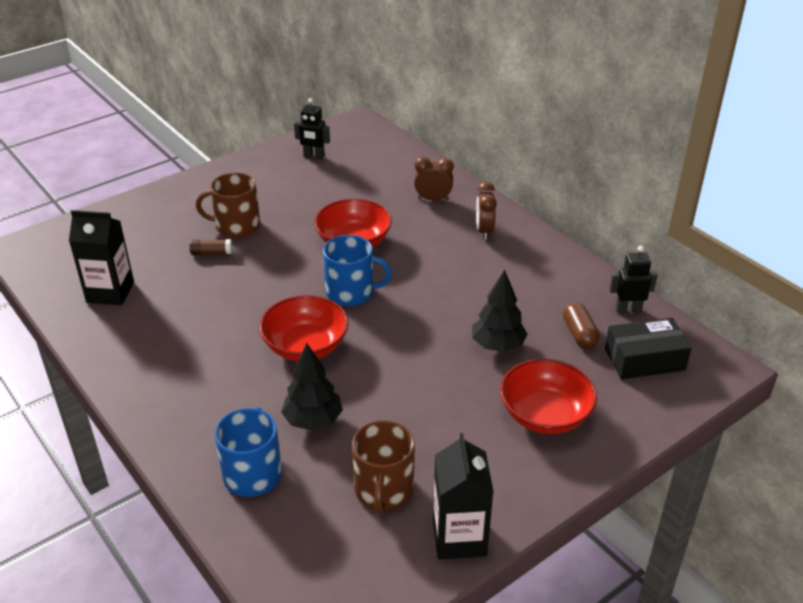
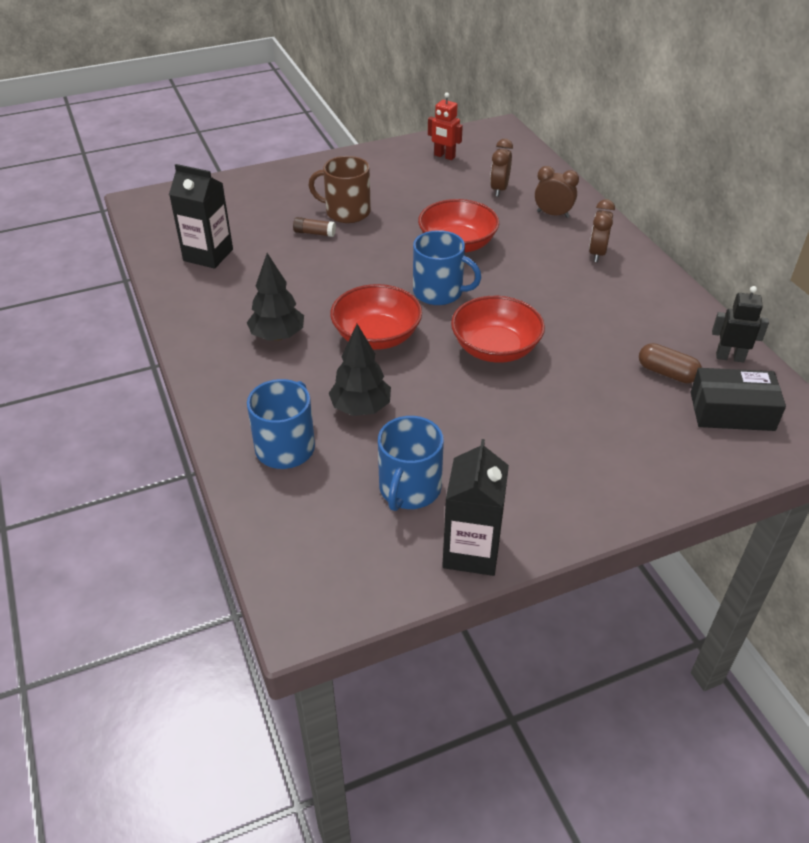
camera: 15 degrees right, 5 degrees up
black robot [294,98,330,159] -> red robot [428,93,463,160]
brown mug [352,421,415,515] -> blue mug [378,416,444,511]
black tree [472,270,528,352] -> black tree moved to [247,253,304,341]
red bowl [500,359,597,434] -> red bowl moved to [451,296,545,363]
brown capsule [563,302,600,349] -> brown capsule turned 60 degrees counterclockwise [639,343,702,383]
none -> brown clock [490,139,513,197]

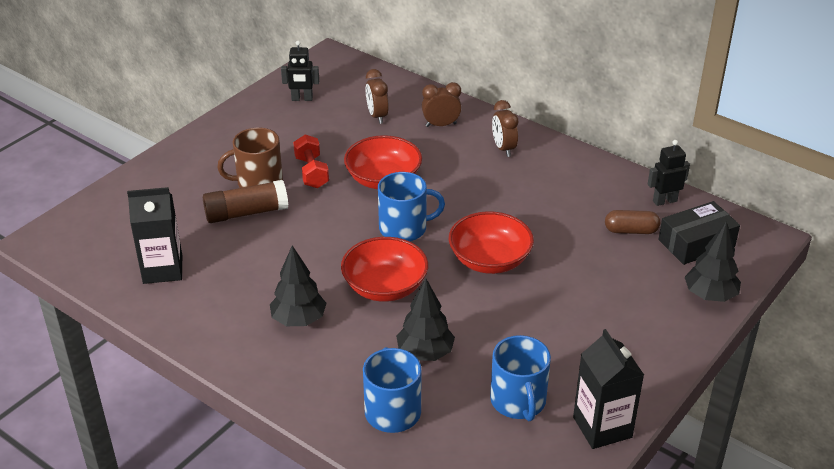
camera: 30 degrees left, 5 degrees down
brown glue stick [293,217,336,237] -> brown glue stick [203,180,288,223], size x1.95
red robot [428,93,463,160] -> black robot [281,41,319,101]
none -> red dumbbell [293,135,329,188]
none -> black tree [685,221,741,302]

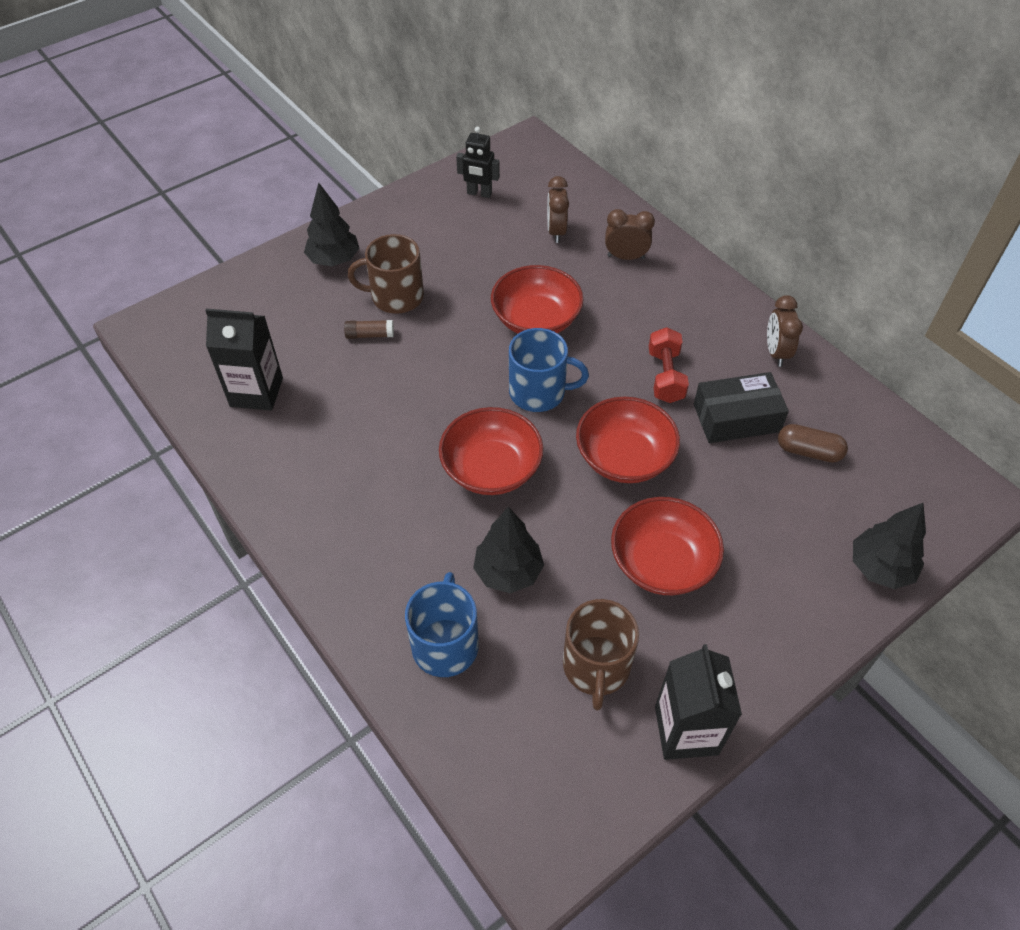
camera: 15 degrees right, 15 degrees up
brown glue stick [203,180,288,223] -> brown glue stick [344,320,394,339], size x0.51
black tree [270,245,327,326] -> black tree moved to [304,183,359,267]
red dumbbell [293,135,329,188] -> red dumbbell moved to [649,327,689,403]
blue mug [490,335,551,421] -> brown mug [563,599,639,711]
brown clock [492,100,518,157] -> brown clock moved to [767,295,803,367]
black robot [648,140,690,206] -> none
black box [658,201,740,265] -> black box moved to [694,372,789,443]
none -> red bowl [611,497,724,595]

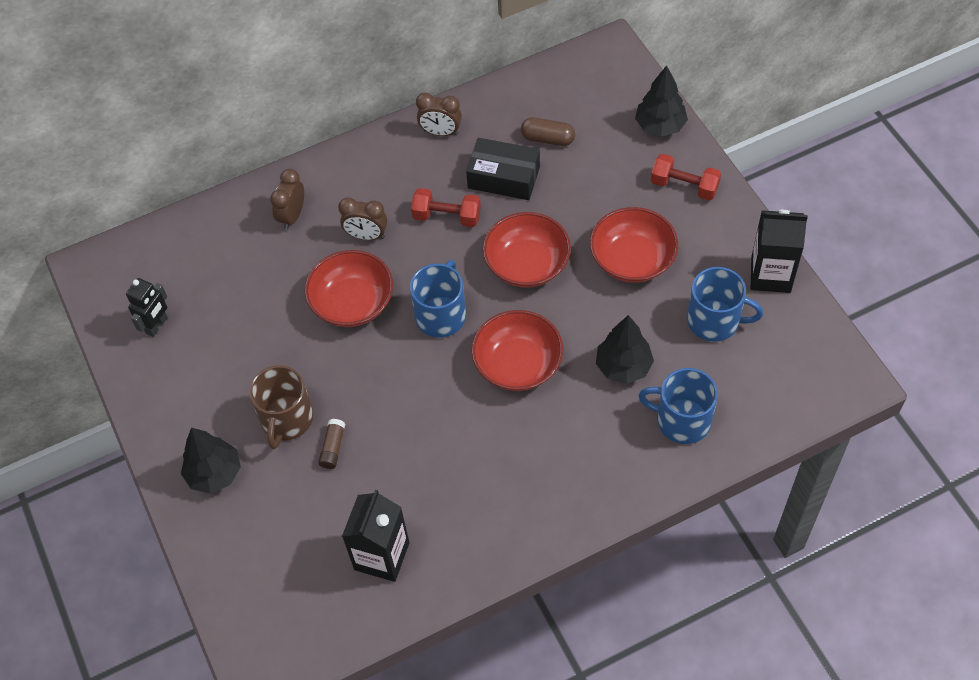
camera: 75 degrees left, 5 degrees up
brown clock [547,176,569,243] -> brown clock moved to [338,197,387,240]
brown mug [563,599,639,711] -> blue mug [687,267,763,342]
black box [694,372,789,443] -> black box turned 75 degrees counterclockwise [466,138,540,200]
brown capsule [778,424,848,463] -> brown capsule turned 75 degrees clockwise [521,117,575,146]
none -> red dumbbell [651,154,721,200]

